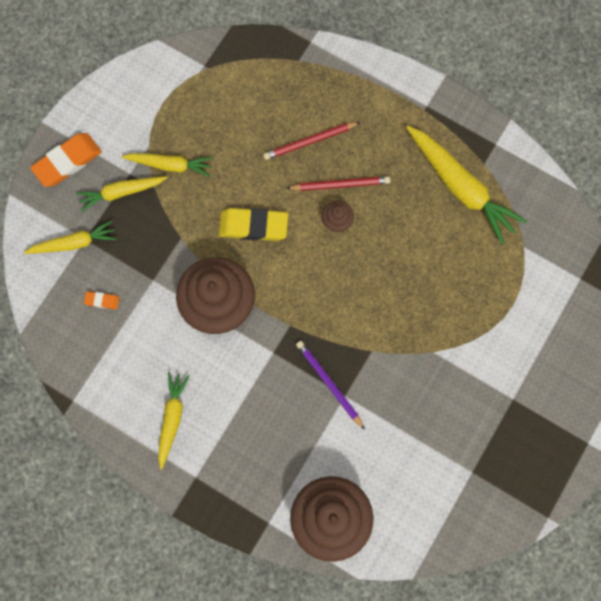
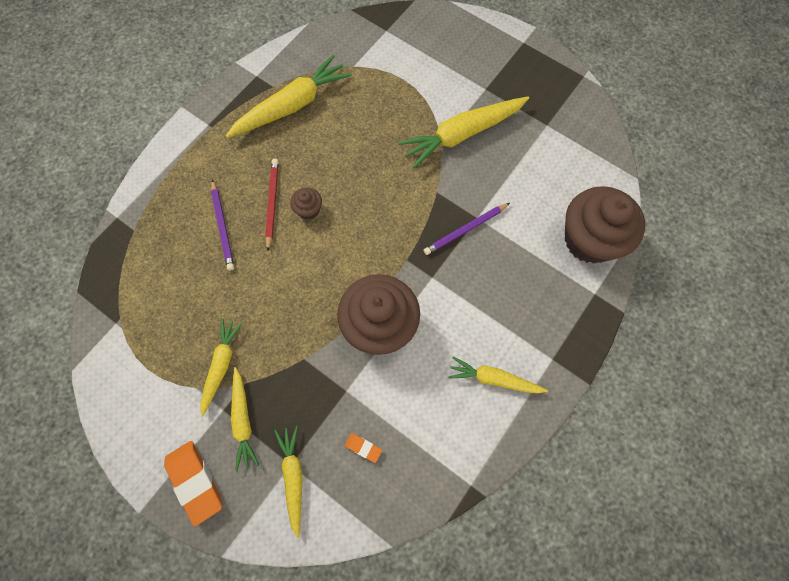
camera: 85 degrees left, 5 degrees down
orange eraser [84,291,119,309] -> orange eraser turned 75 degrees counterclockwise [345,433,382,463]
yellow eraser [219,208,288,241] -> none
red pencil [263,122,360,160] -> purple pencil [211,180,234,271]
none -> yellow carrot [398,97,529,169]

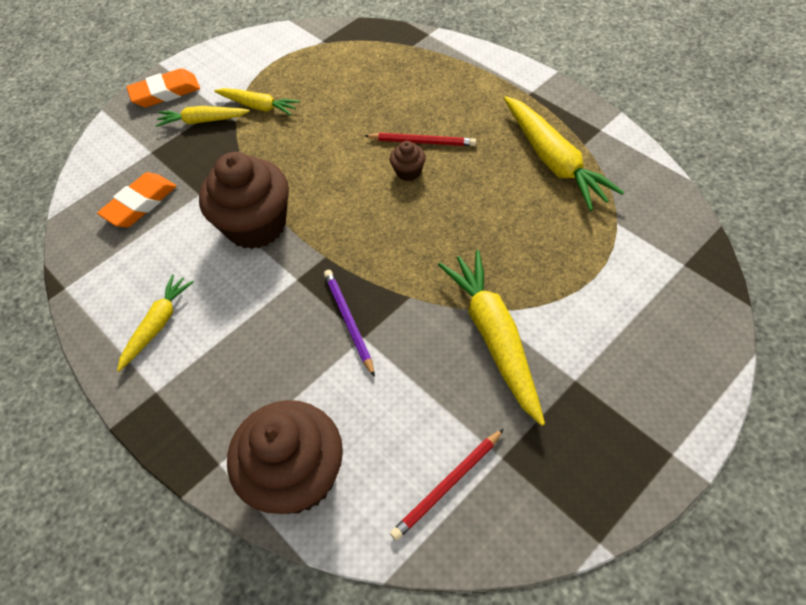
camera: 105 degrees right, 15 degrees down
purple pencil [211,180,234,271] -> none
yellow carrot [274,426,303,538] -> none
orange eraser [345,433,382,463] -> orange eraser [97,172,176,227], size x2.10
none -> red pencil [390,428,504,541]

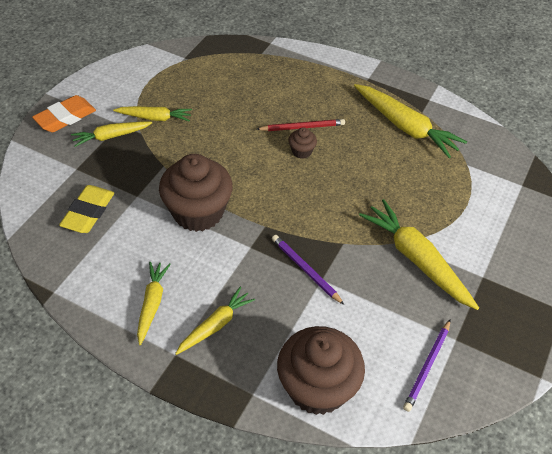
camera: 25 degrees left, 5 degrees down
orange eraser [97,172,176,227] -> yellow eraser [59,185,114,233]
red pencil [390,428,504,541] -> purple pencil [403,319,451,412]
none -> yellow carrot [175,287,255,355]

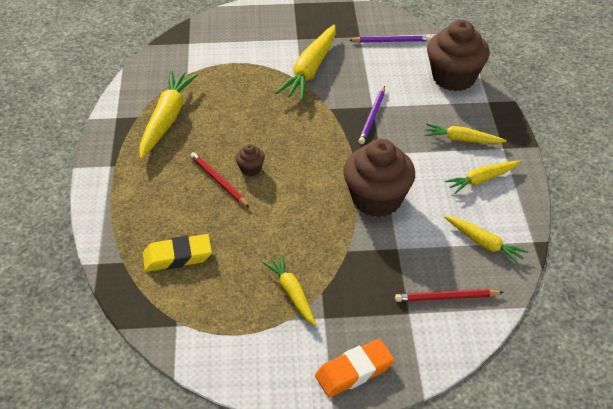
camera: 120 degrees left, 5 degrees down
orange eraser [32,95,96,132] -> orange eraser turned 45 degrees counterclockwise [315,339,394,397]
yellow eraser [59,185,114,233] -> yellow eraser moved to [143,234,212,272]
yellow carrot [71,121,152,147] -> yellow carrot moved to [444,216,528,265]
none -> red pencil [395,289,504,302]

